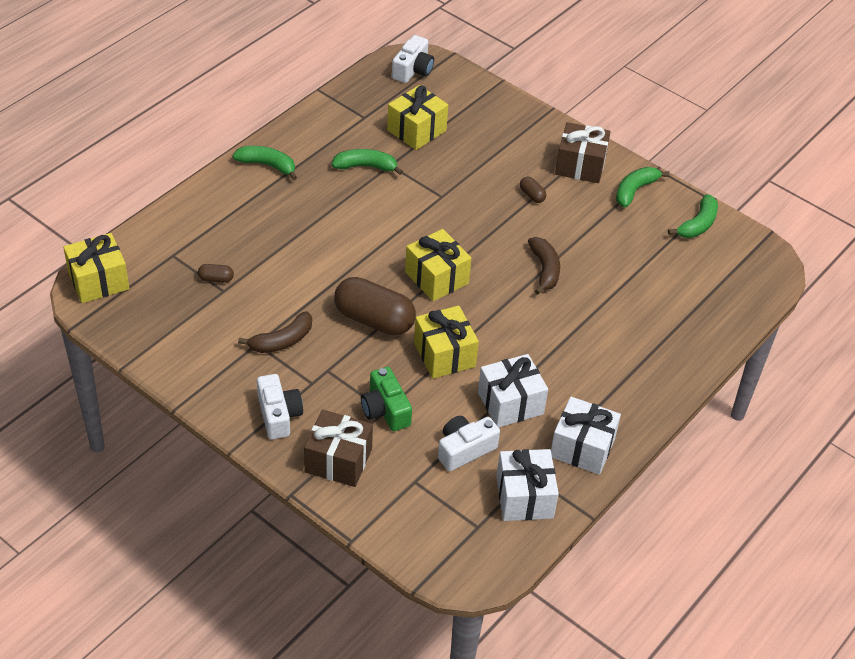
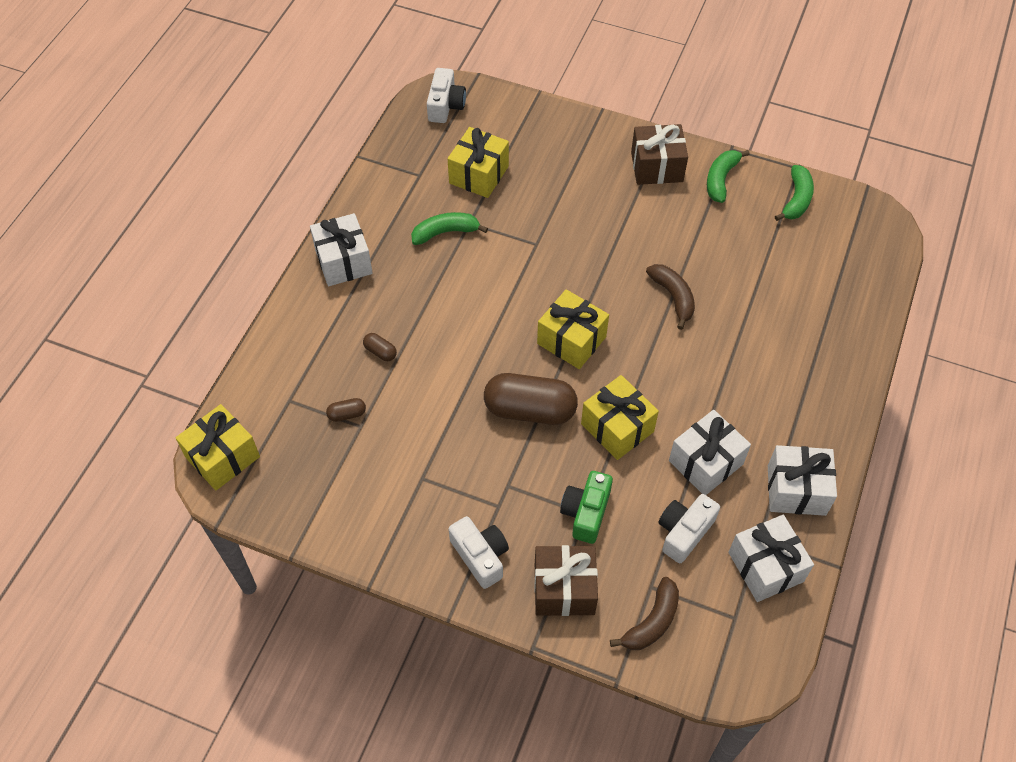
camera: 15 degrees left, 10 degrees up
green banana [232,146,297,180] -> white gift [310,213,373,286]
brown banana [238,311,312,353] -> brown banana moved to [610,577,679,650]
green camera [361,367,412,431] -> green camera turned 60 degrees clockwise [560,471,613,544]
brown capsule [520,177,546,203] -> brown capsule moved to [363,333,397,361]

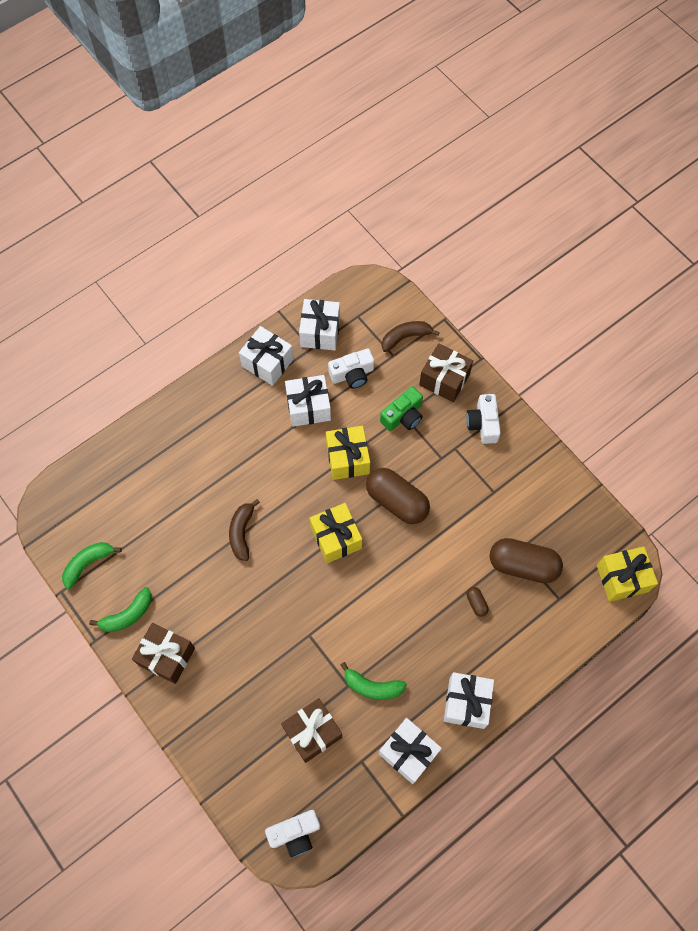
camera: 150 degrees left, 10 degrees up
brown capsule [326,398,366,422] -> brown capsule [489,538,563,583], size x2.37
white camera [427,68,466,123] -> white camera turned 150 degrees counterclockwise [265,810,321,857]
yellow gift [448,127,509,198] -> brown gift [281,698,342,763]
none -> white gift [379,718,442,784]

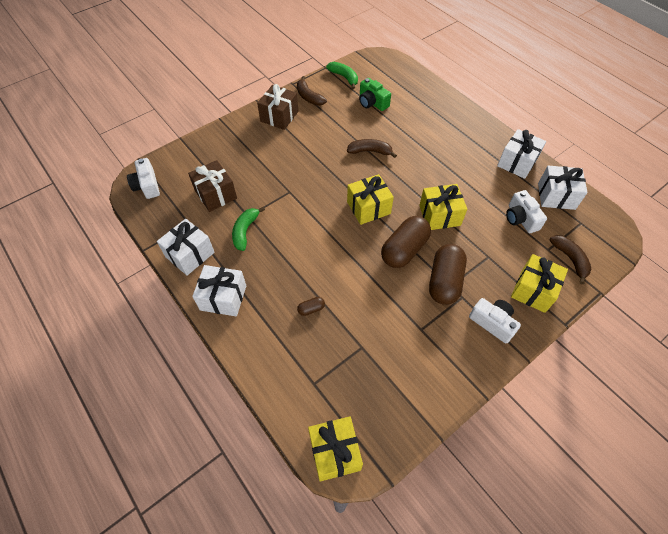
camera: 90 degrees right, 10 degrees down
green banana [89,587,152,632] -> brown banana [297,76,327,106]
white gift [285,375,331,427] -> none
green camera [380,386,423,431] -> green camera moved to [359,78,391,111]
brown gift [419,343,473,402] -> yellow gift [511,254,568,313]
white camera [466,394,501,444] -> white camera turned 45 degrees clockwise [469,298,521,343]
brown capsule [489,538,563,583] -> brown capsule moved to [429,244,467,305]

